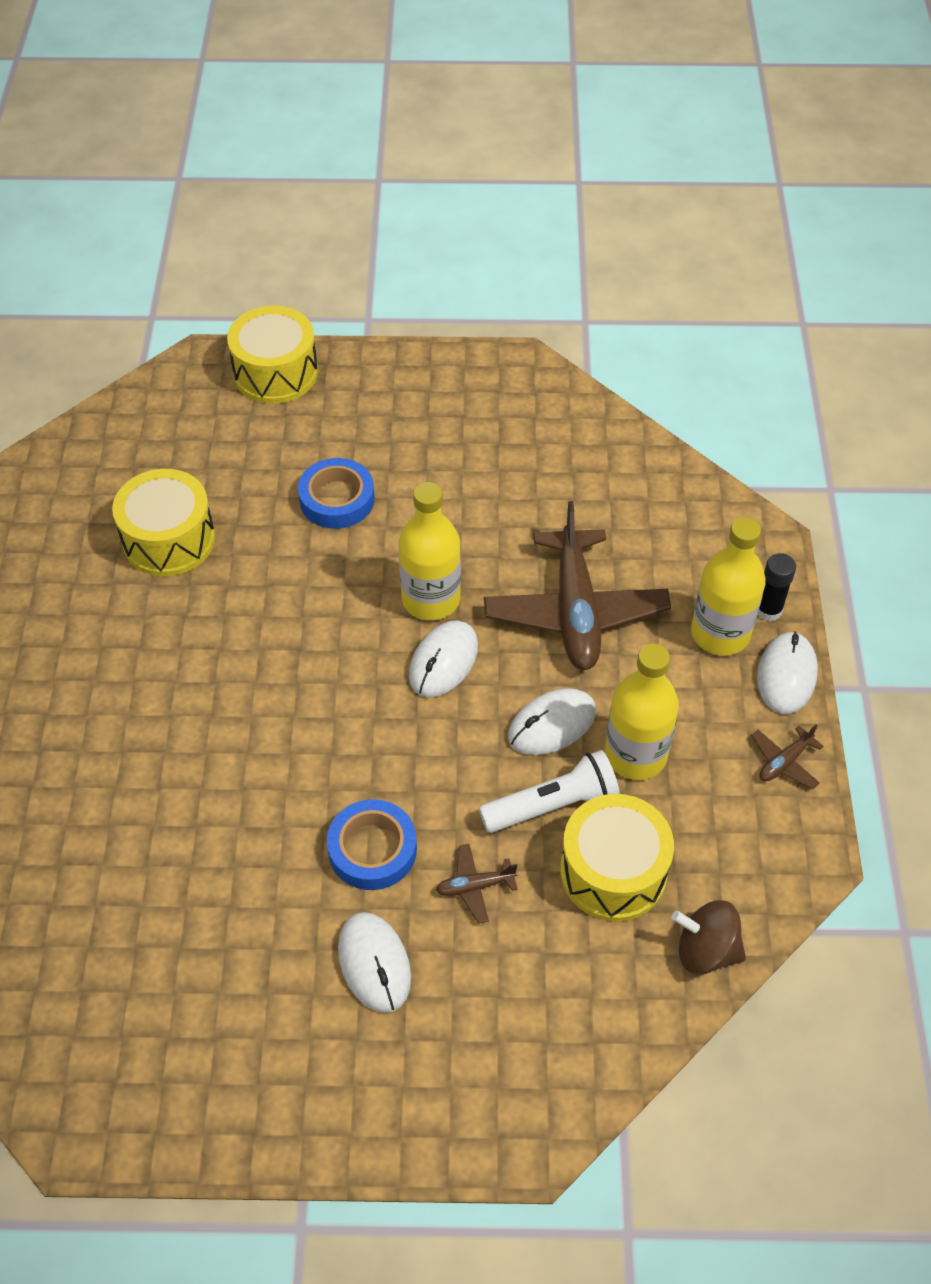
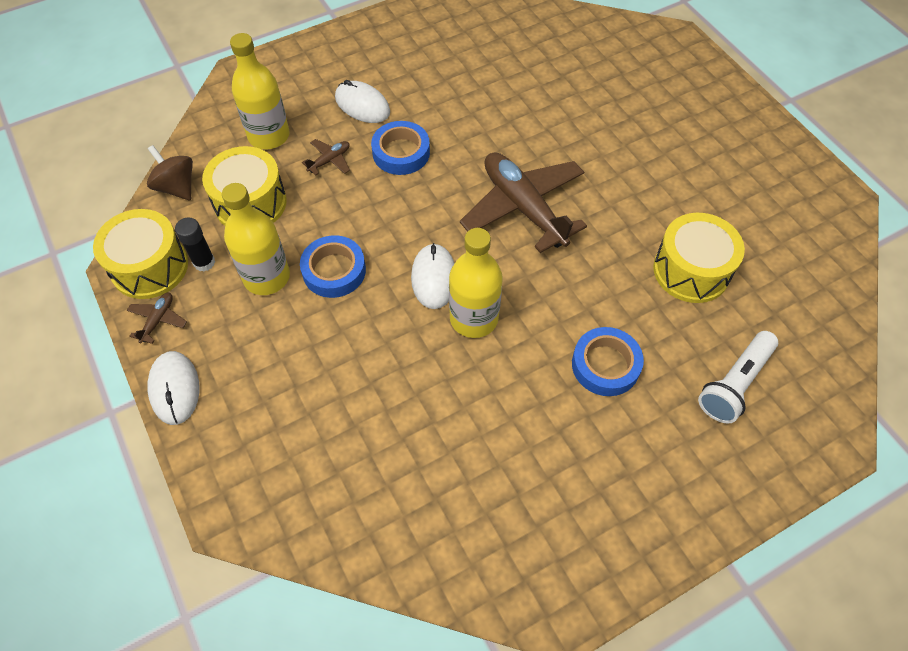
camera: 150 degrees right, 5 degrees up
yellow drum [227,306,318,404] -> yellow drum moved to [93,209,188,299]
white flashlight [479,750,620,833] -> white flashlight moved to [698,331,778,424]
brown plane [484,501,671,670] -> brown plane moved to [460,152,587,253]
white mouse [508,688,596,755] -> blue tape [300,235,366,298]
brown spinning top [672,900,746,974] -> brown spinning top turned 120 degrees counterclockwise [147,145,193,200]
yellow bottle [691,517,766,656] -> yellow bottle moved to [230,33,290,149]
black glue stick [758,553,796,621] -> black glue stick moved to [175,217,215,272]

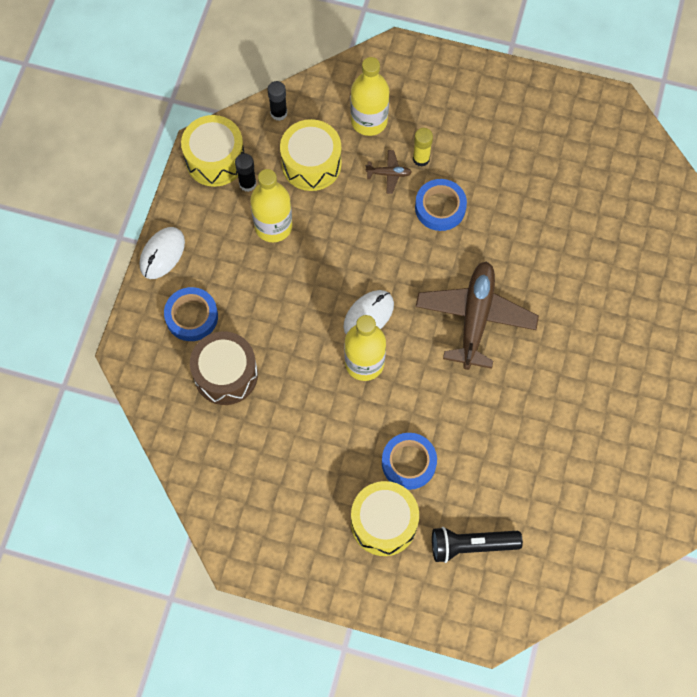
camera: 45 degrees right, 10 degrees up
brown plane [127,293,187,344] -> none
brown spinning top [147,145,193,200] -> black glue stick [267,81,287,121]
blue tape [300,235,366,298] -> blue tape moved to [164,287,218,341]
white mouse [335,80,390,123] -> none
yellow drum [653,213,745,303] -> yellow drum moved to [351,481,419,556]
white flashlight [698,331,778,424] -> black flashlight [432,527,523,563]
none -> brown drum [190,332,258,405]
none -> yellow glue stick [413,128,433,167]

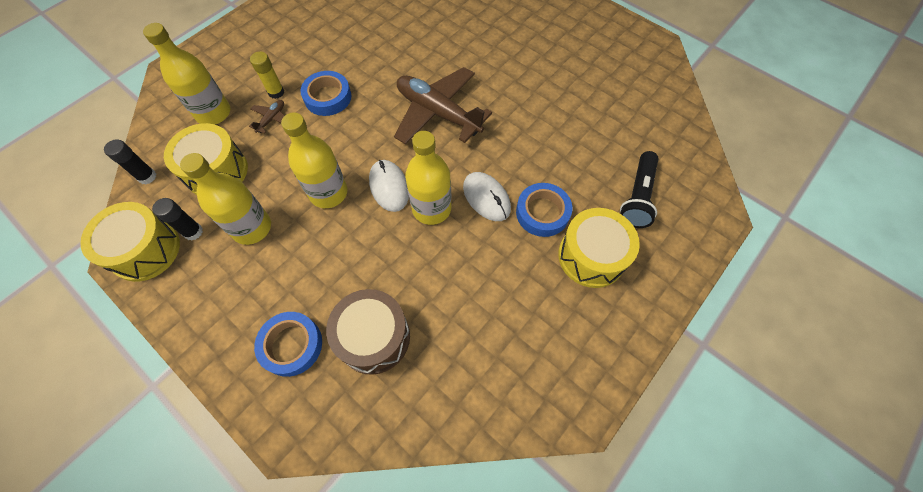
camera: 65 degrees left, 5 degrees down
white mouse [140,227,185,279] -> white mouse moved to [463,172,511,221]
none -> yellow bottle [281,112,347,208]

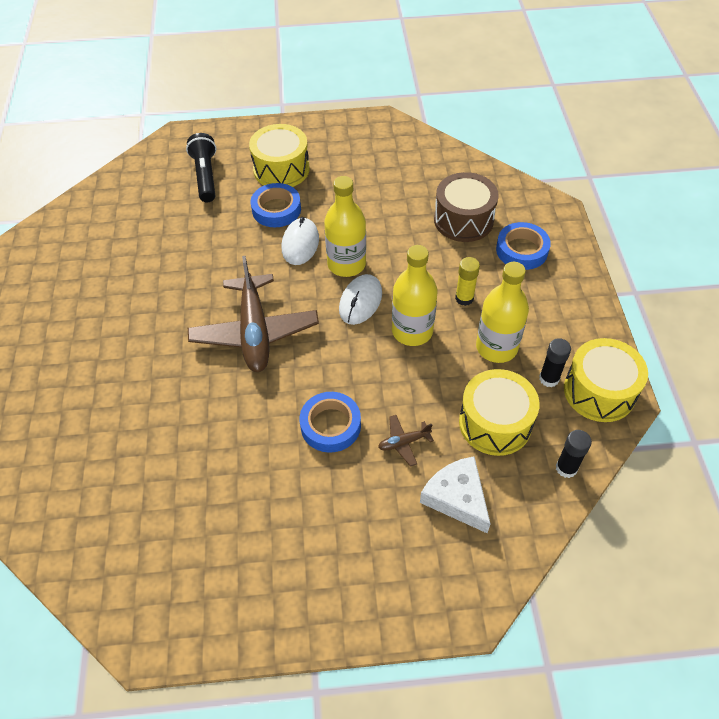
camera: 135 degrees left, 10 degrees down
yellow bottle [143,23,231,125] -> white cheese [420,456,491,534]
yellow glue stick [250,52,284,99] -> yellow glue stick moved to [455,257,480,306]
black flashlight [620,151,658,228] -> black flashlight turned 75 degrees counterclockwise [186,133,216,202]

